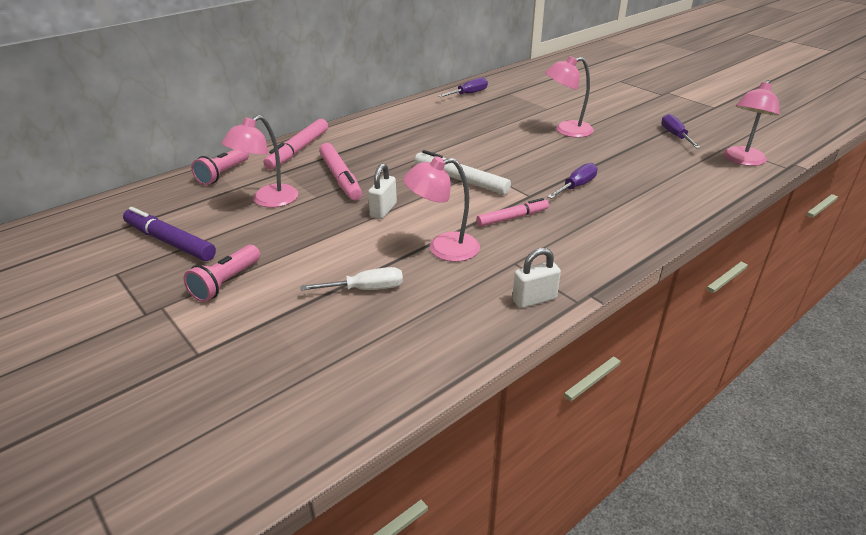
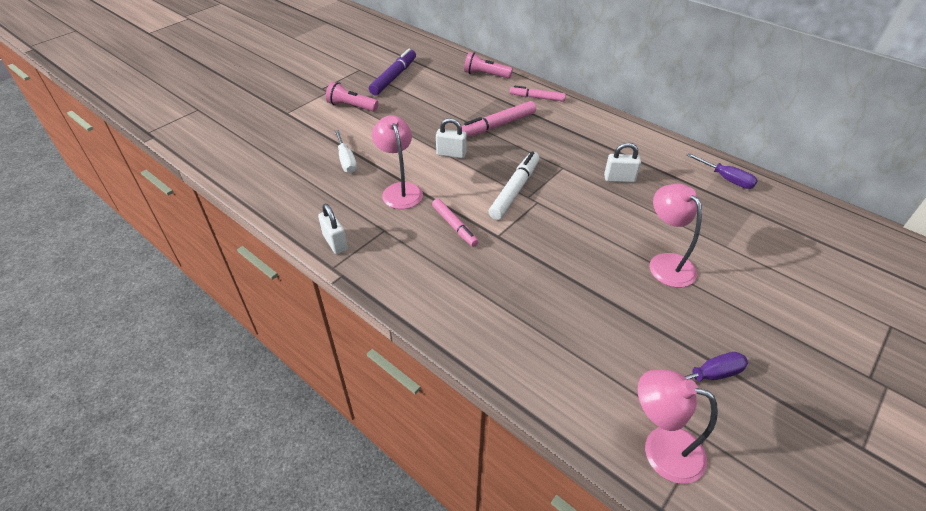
camera: 80 degrees right, 10 degrees up
pink lamp [222,115,298,208] -> none
pink marker [263,119,328,169] -> pink marker [510,85,566,102], size x0.66
purple screwdriver [547,163,598,199] -> none
none -> white padlock [604,142,641,183]

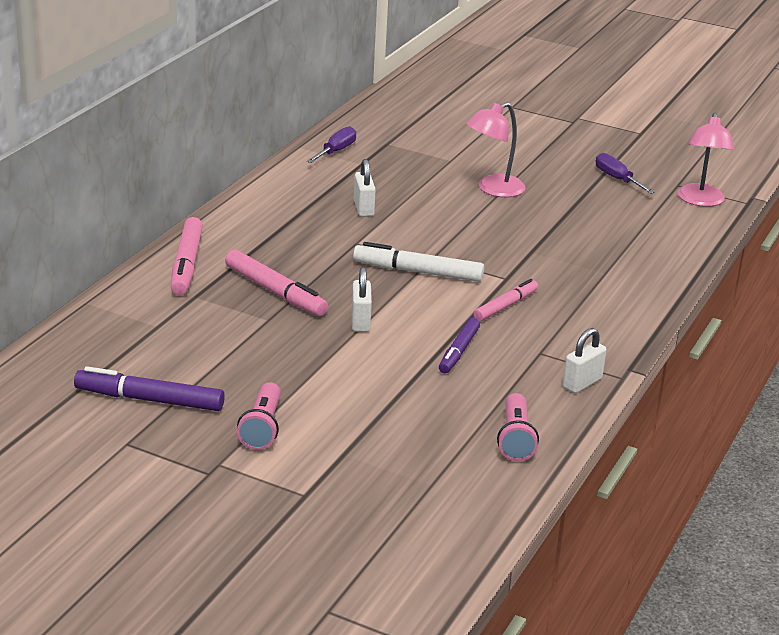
camera: 105 degrees left, 15 degrees down
white screwdriver [335,130,357,173] -> none
pink lamp [372,115,423,209] -> purple marker [439,318,480,373]
pink flashlight [464,52,513,79] -> pink flashlight moved to [497,393,539,461]
pink marker [510,85,566,102] -> pink marker [171,217,203,295], size x1.51

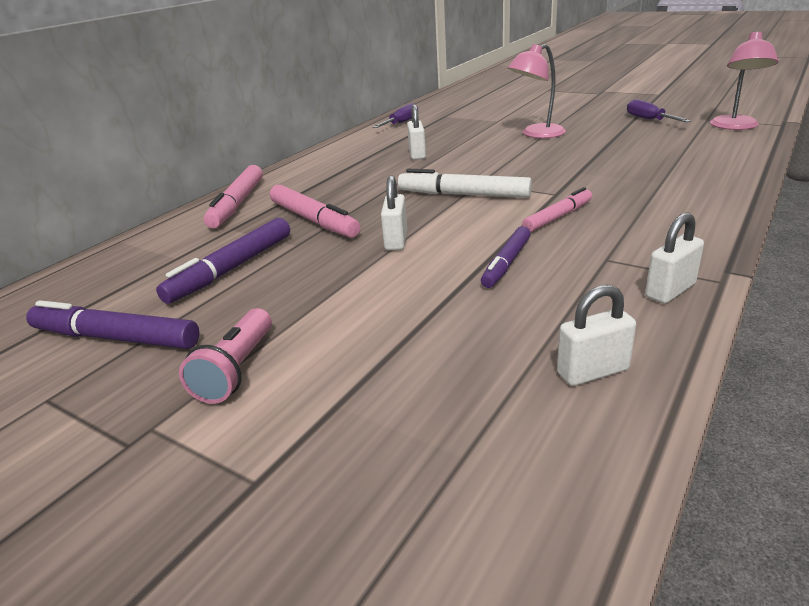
camera: 10 degrees right, 0 degrees up
pink flashlight [497,393,539,461] -> white padlock [557,285,636,386]
none -> purple marker [156,218,290,304]

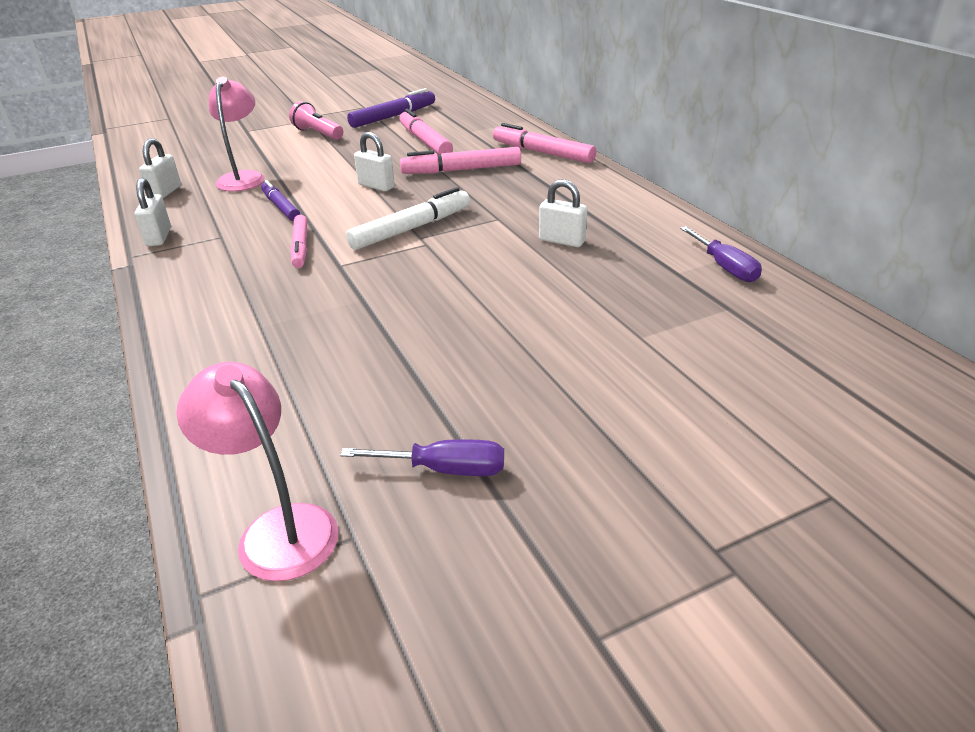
camera: 120 degrees right, 5 degrees up
purple marker [156,218,290,304] -> pink marker [400,109,453,154]
pink lamp [508,44,566,138] -> pink lamp moved to [209,77,265,191]

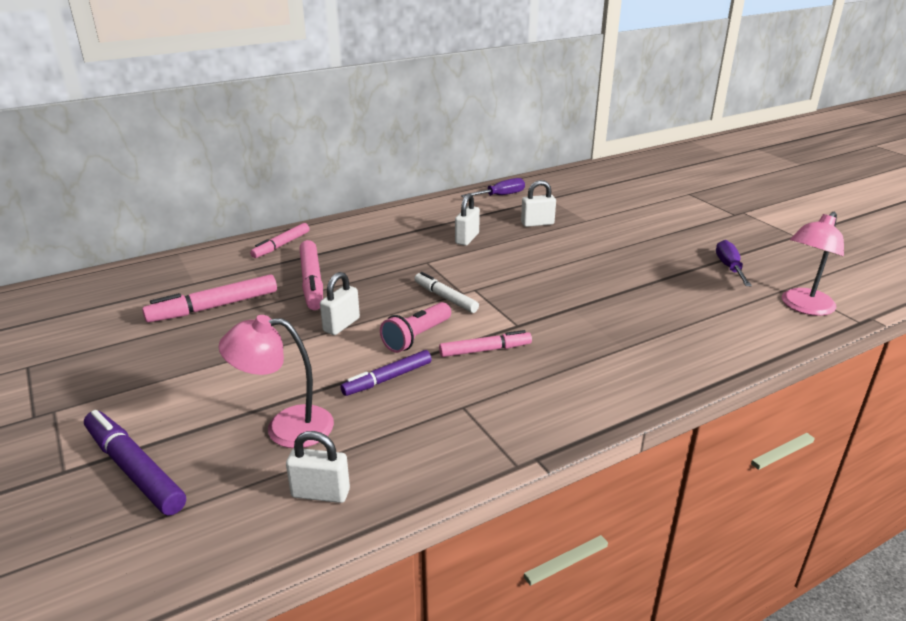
camera: 95 degrees left, 5 degrees down
white padlock [135,178,171,246] -> white padlock moved to [521,180,556,227]
pink flashlight [289,101,343,140] -> pink flashlight moved to [380,302,451,353]
white marker [346,187,470,250] -> white marker [415,272,479,313], size x0.66
purple marker [347,88,435,128] -> purple marker moved to [84,410,186,515]
pink marker [493,123,596,163] -> pink marker [250,223,310,258], size x0.66

